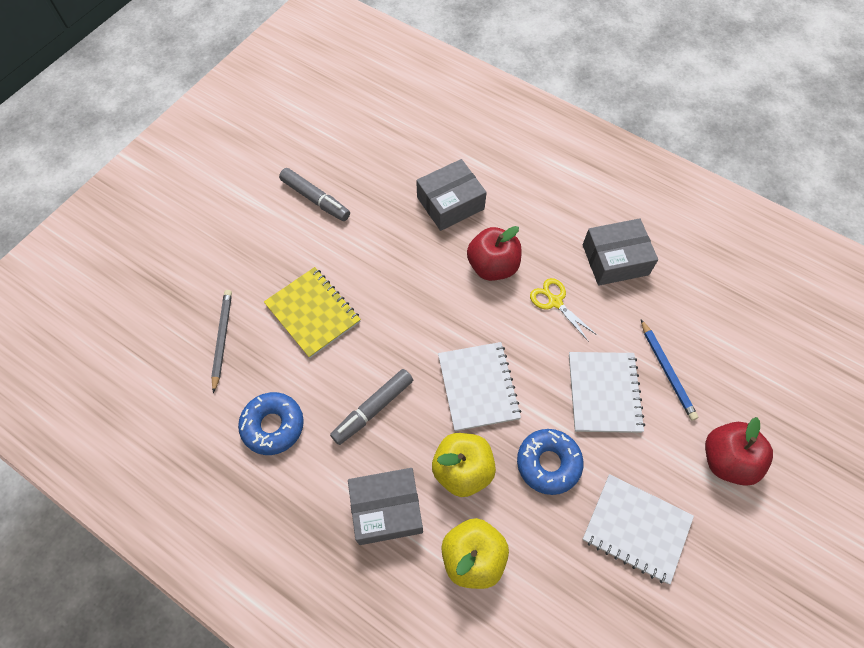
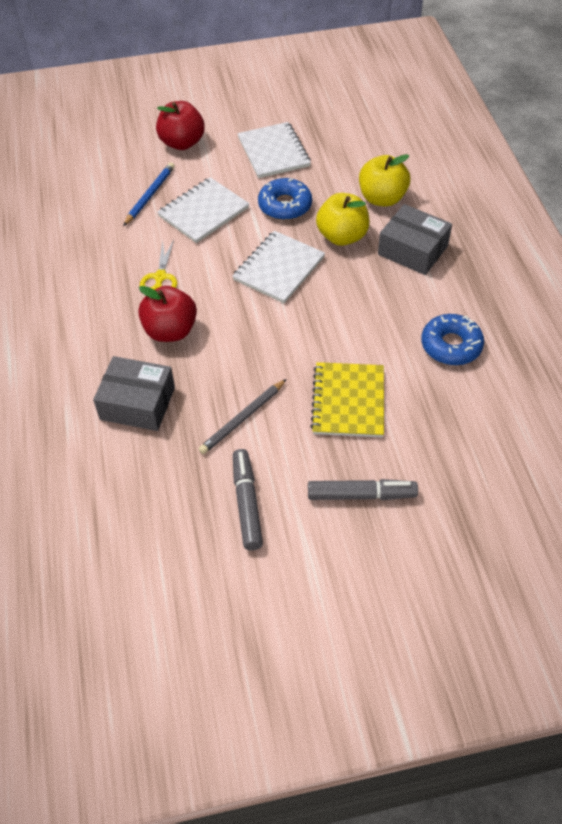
camera: 135 degrees left, 10 degrees down
grey pencil [211,290,232,393] -> grey pencil moved to [199,379,287,454]
grey marker [330,369,413,445] -> grey marker moved to [308,479,418,500]
grey box [583,218,658,286] -> none

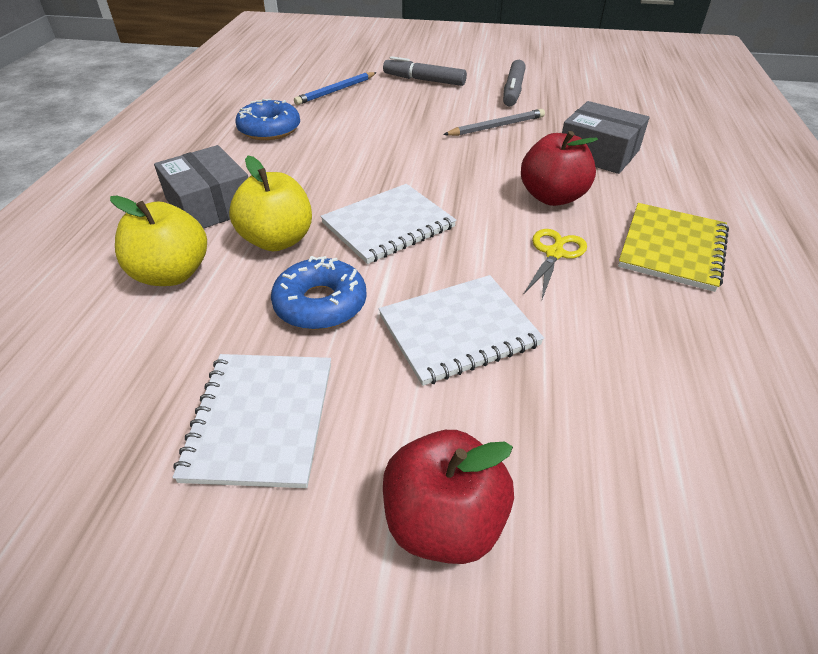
camera: 160 degrees left, 10 degrees down
blue pencil [123,162,175,226] -> blue pencil moved to [294,72,377,105]
yellow notebook [310,362,384,437] -> yellow notebook moved to [618,203,729,292]

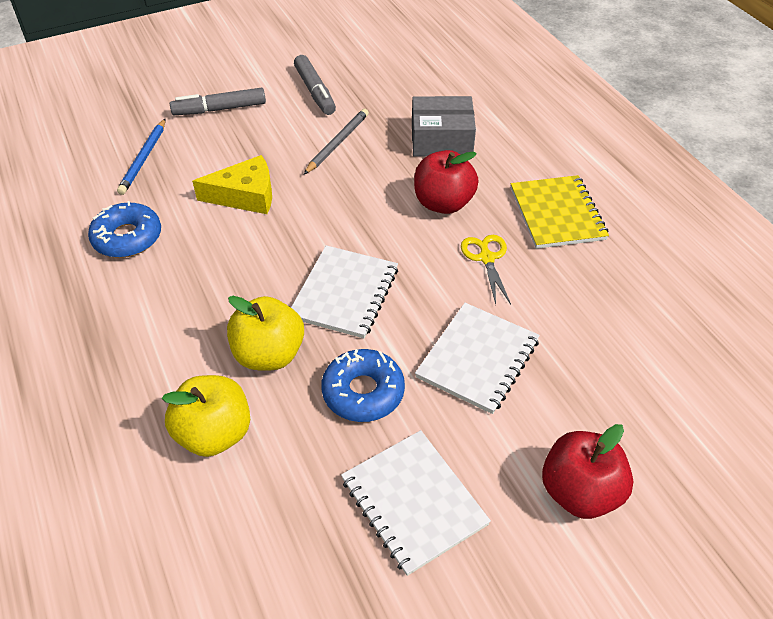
camera: 35 degrees left, 5 degrees up
grey box [154,145,248,229] -> none
none -> yellow cheese [192,155,272,214]

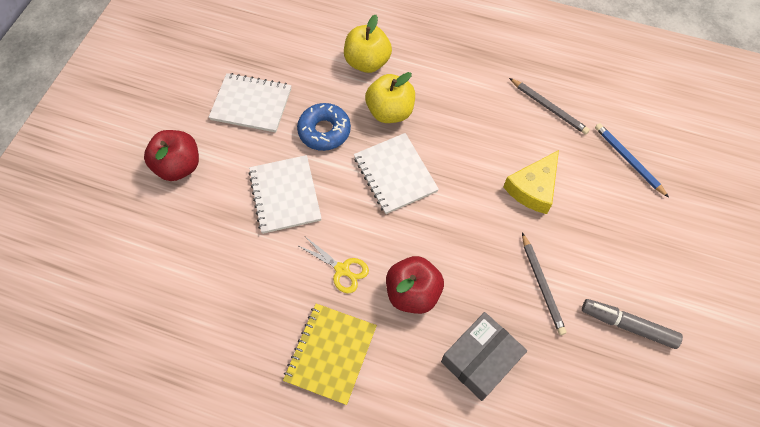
camera: 135 degrees right, 15 degrees up
blue donut [88,201,161,258] -> grey pencil [509,78,590,135]
grey marker [170,88,266,115] -> none
yellow notebook [511,175,609,249] -> yellow notebook turned 75 degrees clockwise [283,304,377,405]

